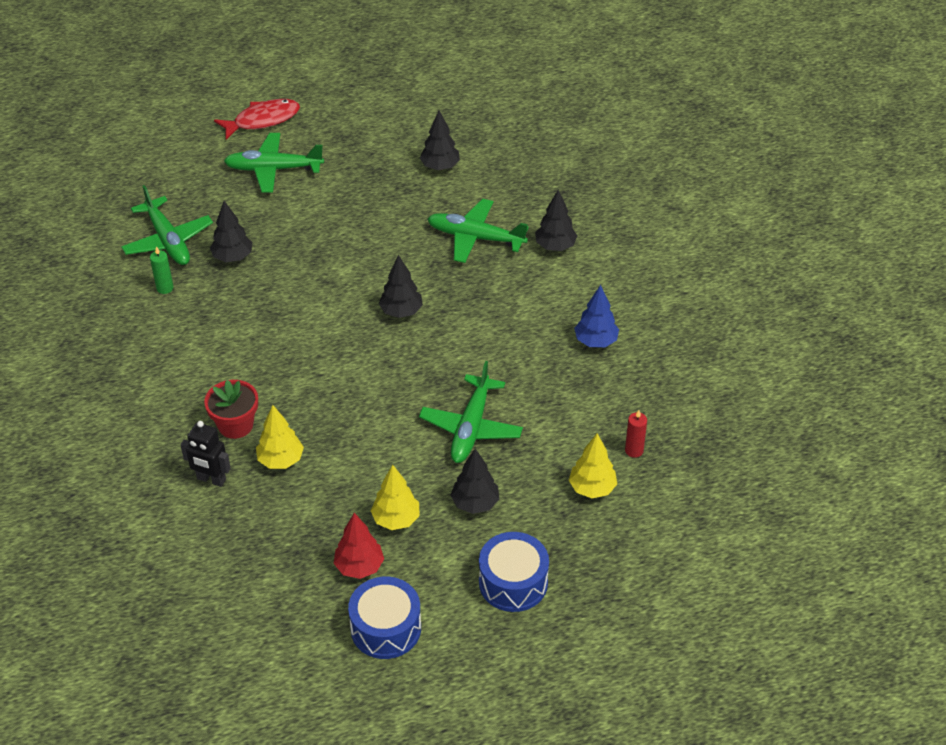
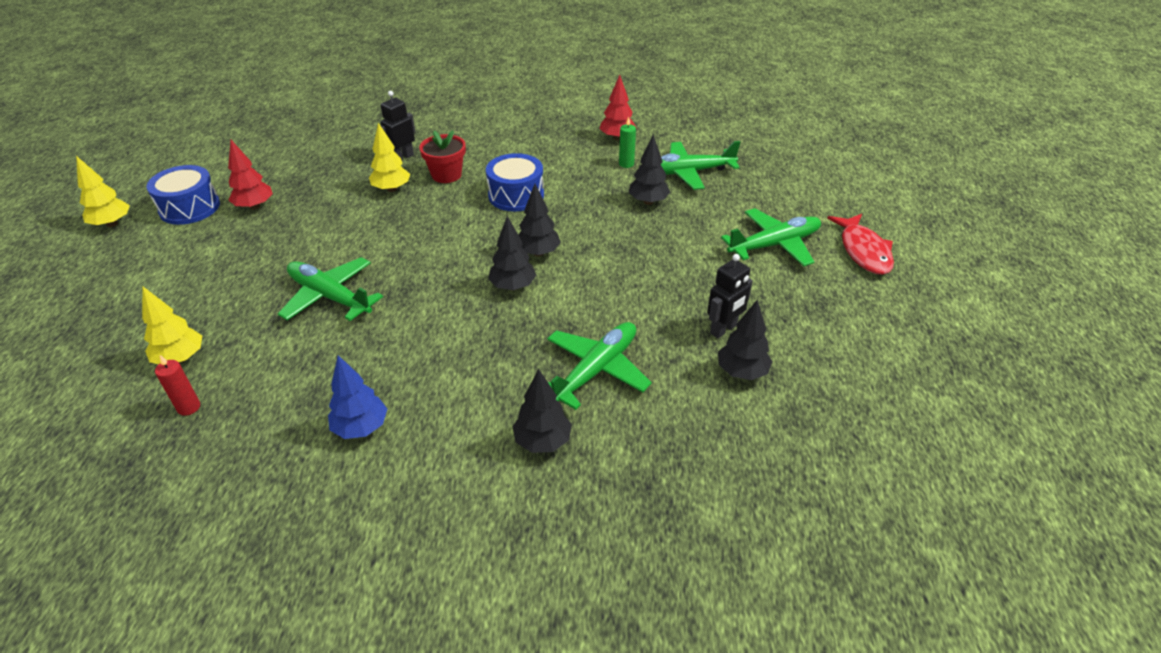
camera: 110 degrees right, 5 degrees down
green plane [224,133,324,193] -> green plane turned 45 degrees clockwise [721,208,821,266]
yellow tree [371,465,420,530] -> yellow tree moved to [76,156,130,227]
black tree [450,449,499,514] -> black tree moved to [518,184,561,256]
blue drum [479,532,549,612] -> blue drum moved to [486,153,544,212]
none -> red tree [600,75,637,140]
none -> black robot [707,254,753,338]

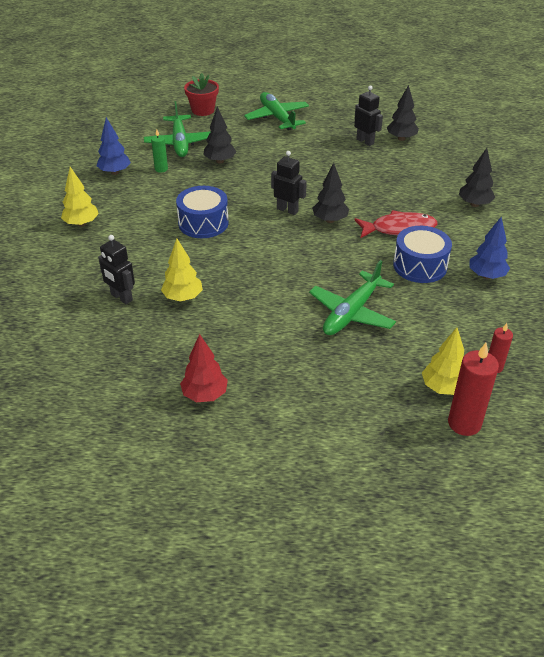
camera: 90 degrees left, 0 degrees up
yellow tree [76,156,130,227] -> yellow tree moved to [61,167,99,227]
blue drum [146,165,220,225] -> blue drum moved to [393,226,452,283]
red flower pot [419,130,466,183] -> red flower pot moved to [184,73,219,116]
black tree [518,184,561,256] -> black robot [271,151,307,215]
green plane [547,322,652,410] -> none
red tree [600,75,637,140] -> blue tree [97,117,131,175]
red fish [827,214,894,275] -> red fish moved to [354,210,438,238]
none -> red candle [448,343,499,436]

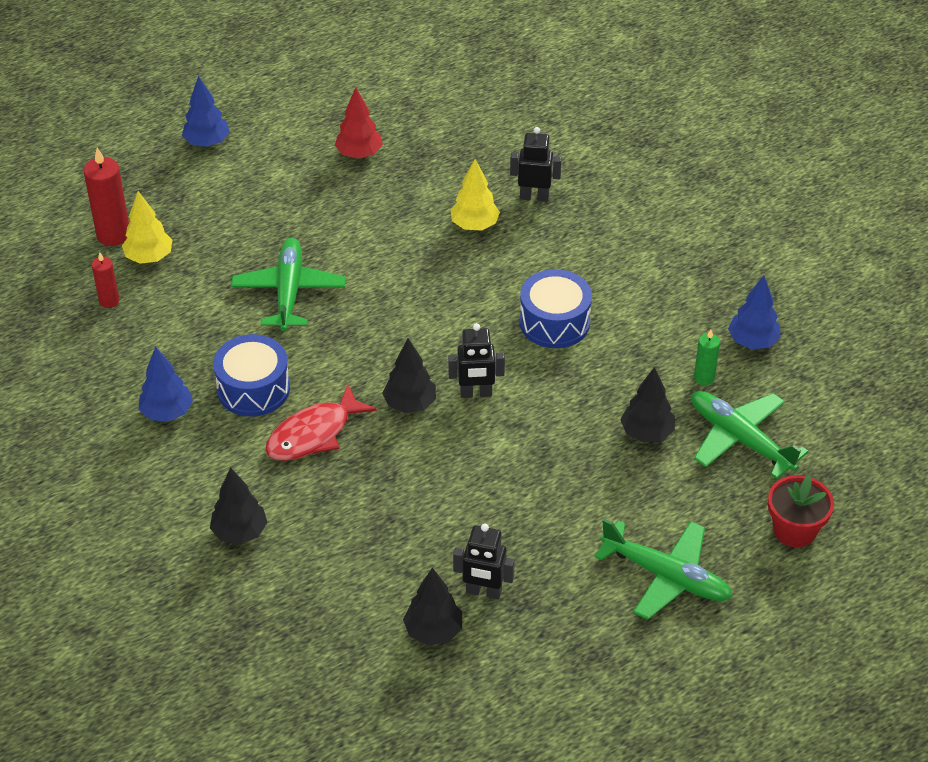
camera: 145 degrees right, 5 degrees up
yellow tree [61,167,99,227] -> none
none -> blue tree [182,76,230,147]

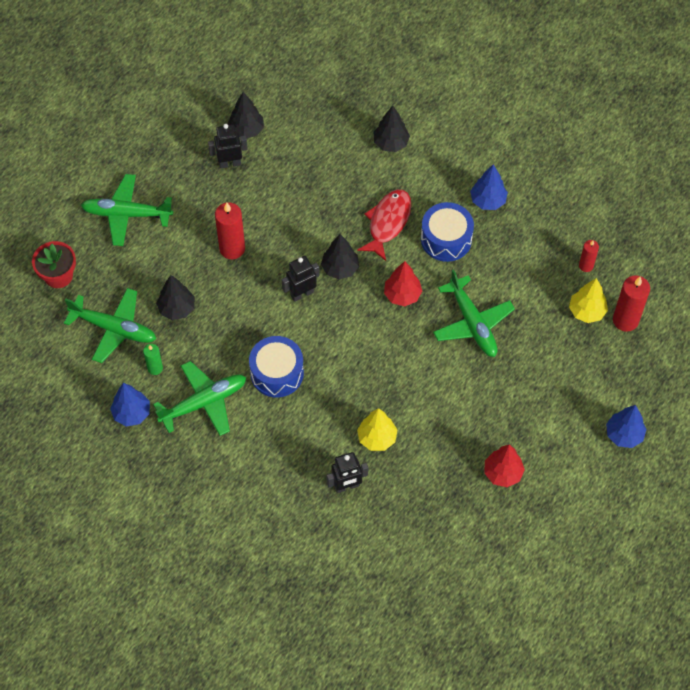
camera: 155 degrees right, 15 degrees up
none -> green plane [153,361,246,436]
none -> red candle [215,202,245,259]
none -> red tree [384,261,422,306]

